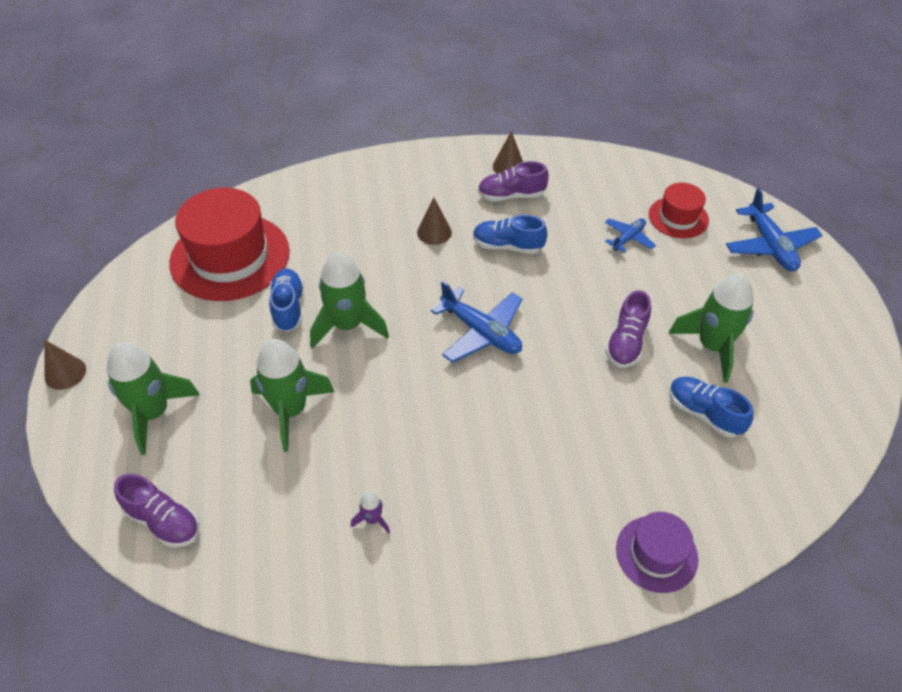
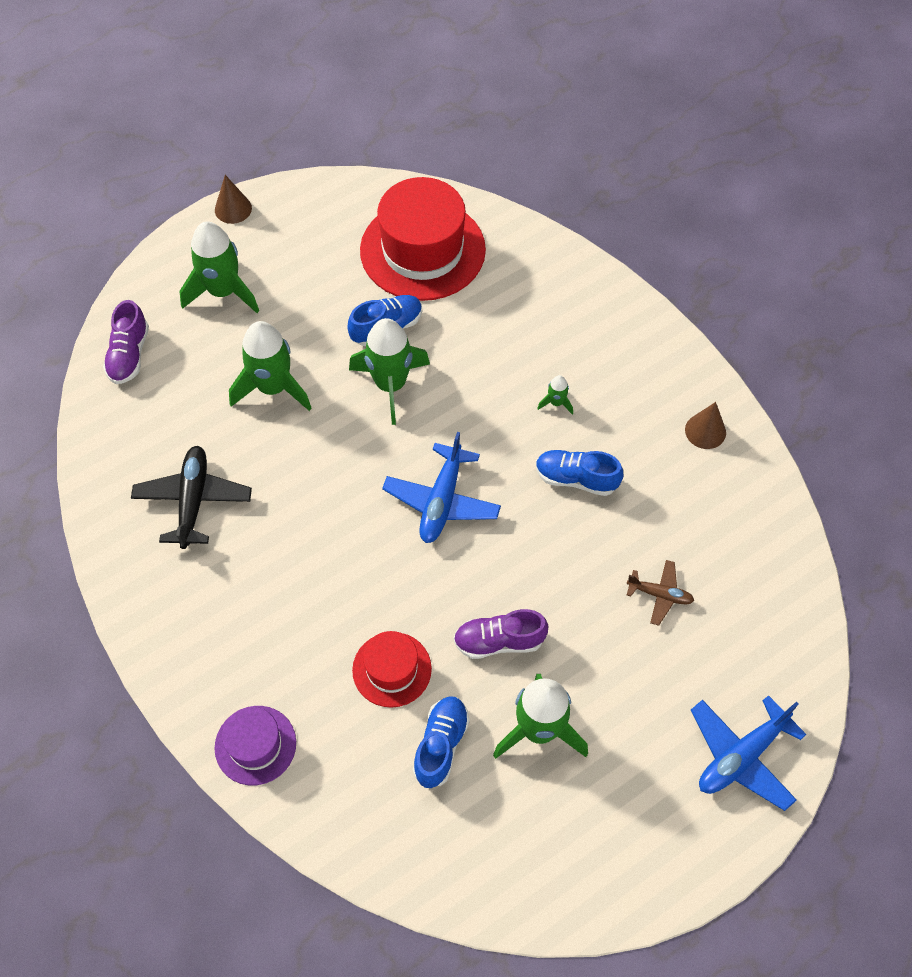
camera: 65 degrees right, 10 degrees up
purple rocket [351,492,390,533] -> black plane [131,446,252,549]
brown cone [417,197,452,245] -> green rocket [537,375,573,414]
blue shoe [473,215,547,254] -> blue shoe turned 60 degrees counterclockwise [536,450,623,496]
purple shoe [478,161,549,202] -> none
blue plane [605,218,656,252] -> brown plane [627,560,694,626]
red hat [649,183,709,239] -> red hat moved to [352,631,432,708]

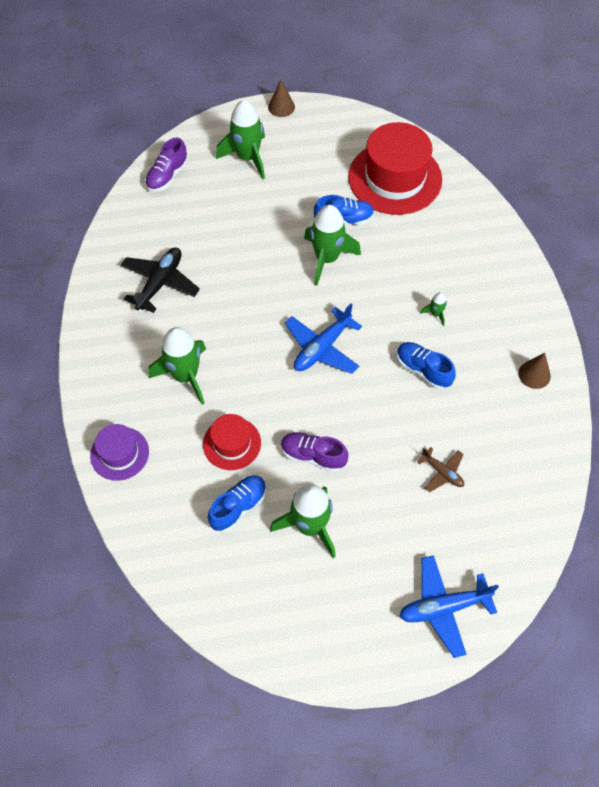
camera: 25 degrees right, 0 degrees up
green rocket [229,321,312,411] -> green rocket moved to [149,327,206,405]

